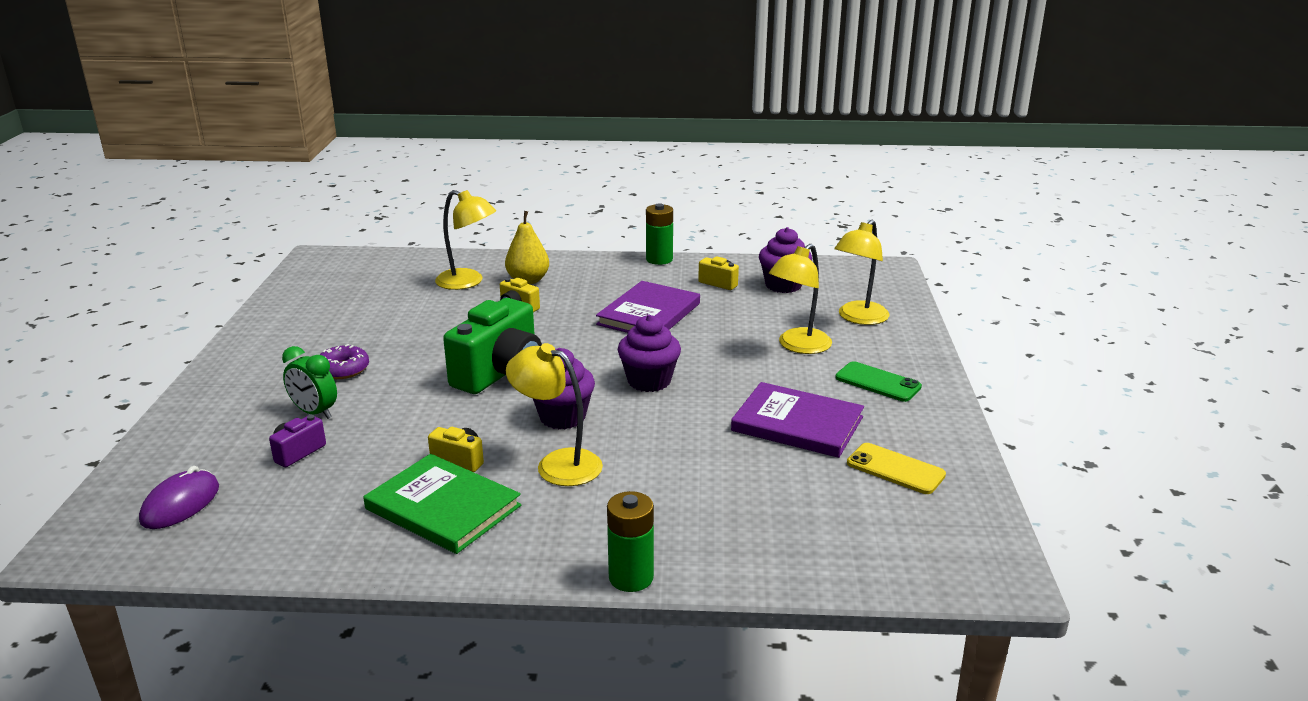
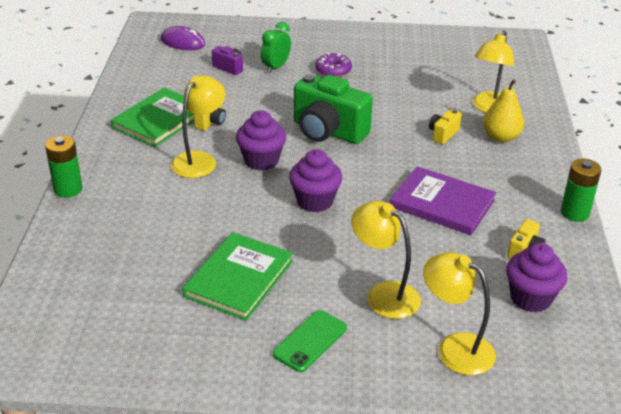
camera: 90 degrees right, 10 degrees up
purple book [731,382,864,458] -> green book [182,232,293,321]
yellow phone [847,443,946,494] -> none

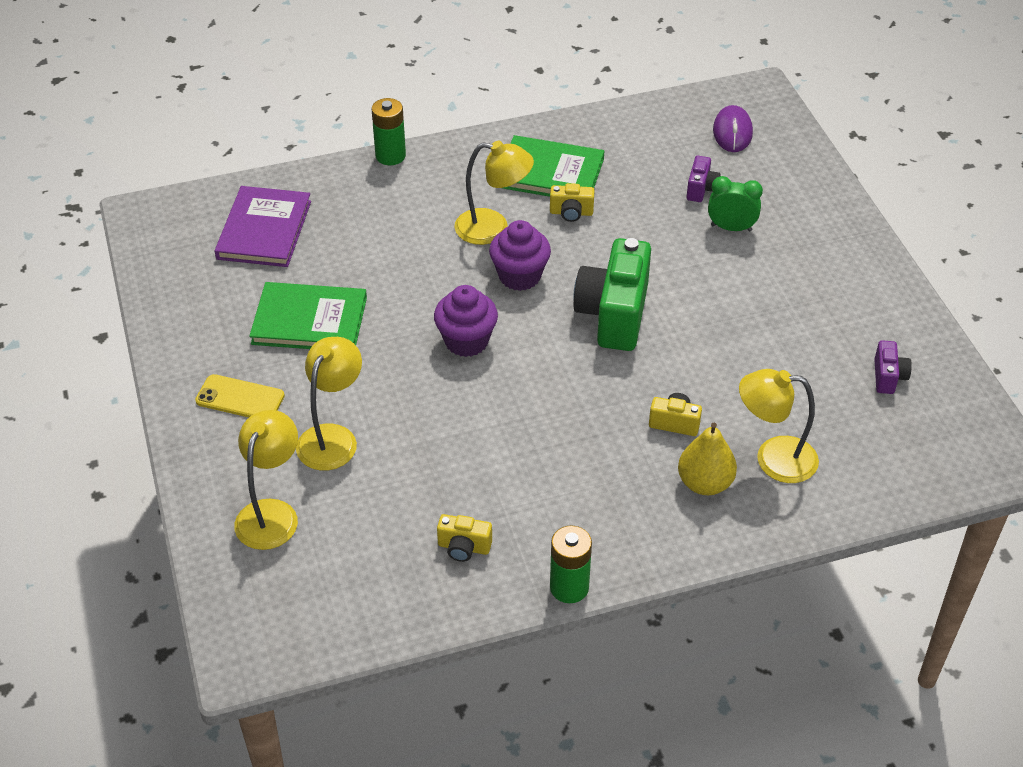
camera: 70 degrees right, 10 degrees up
green phone [273,310,347,372] -> yellow phone [195,374,285,417]
purple donut [315,53,352,77] -> none
purple book [390,166,496,235] -> purple book moved to [215,186,311,267]
purple cupcake [506,243,568,312] -> none
none -> purple camera [874,340,912,394]

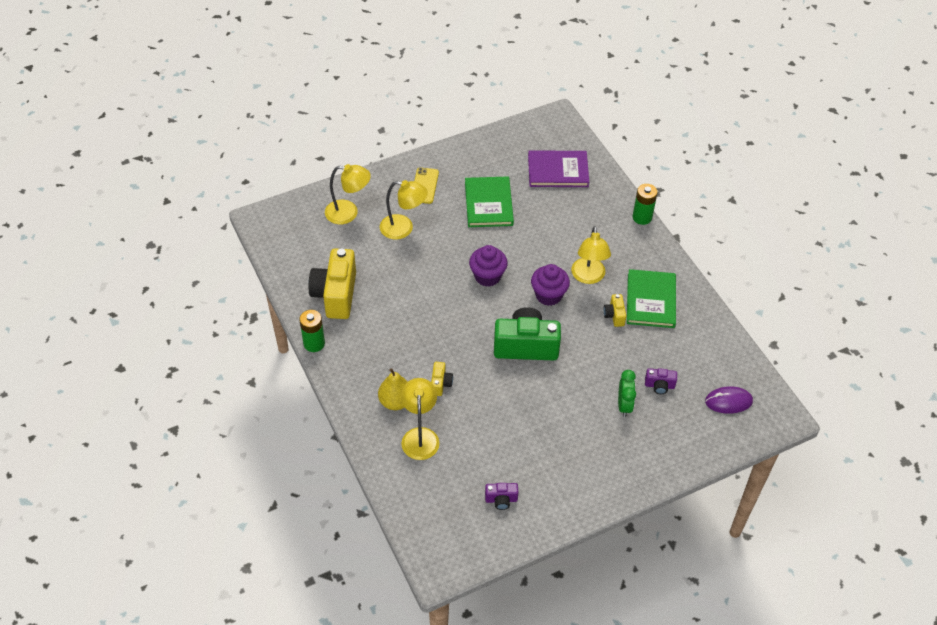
camera: 80 degrees right, 5 degrees up
yellow camera [437,514,492,562] -> yellow camera [308,249,356,319], size x2.17

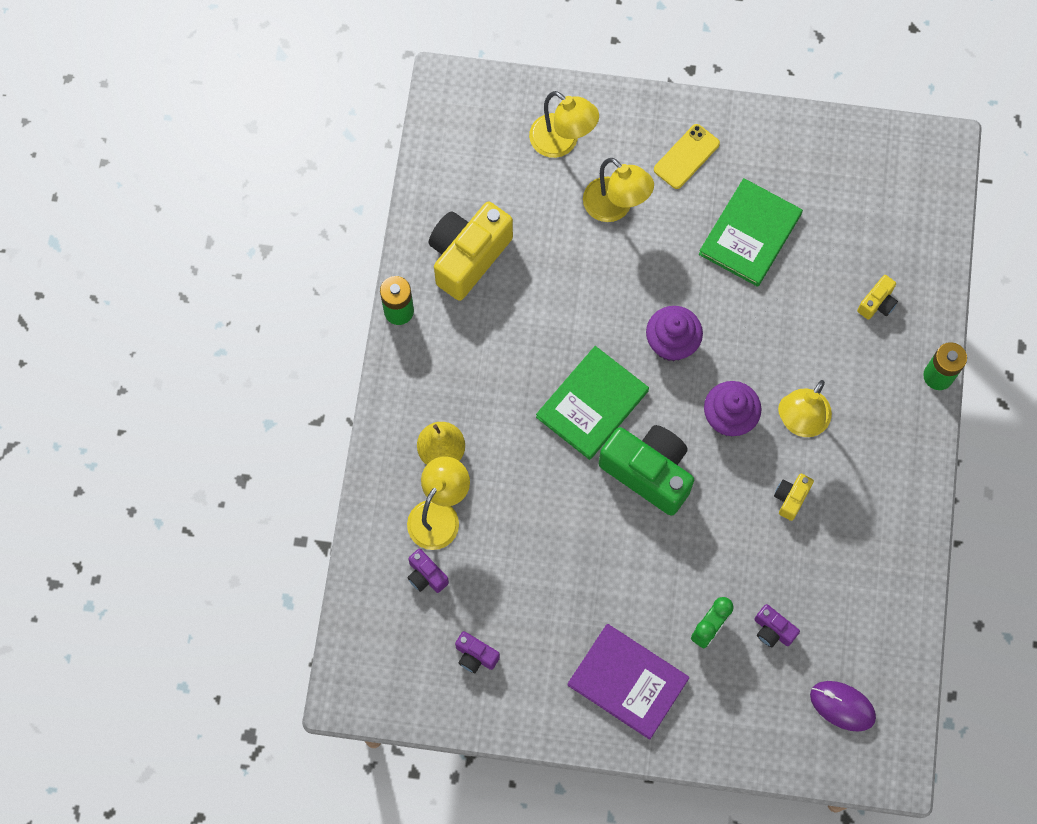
camera: 35 degrees right, 20 degrees up
yellow camera [431,362,453,396] -> yellow camera moved to [857,275,898,320]
purple book [528,150,589,187] -> purple book moved to [568,624,689,740]
green book [627,269,676,328] -> green book moved to [536,346,649,460]
none -> purple camera [407,549,449,593]

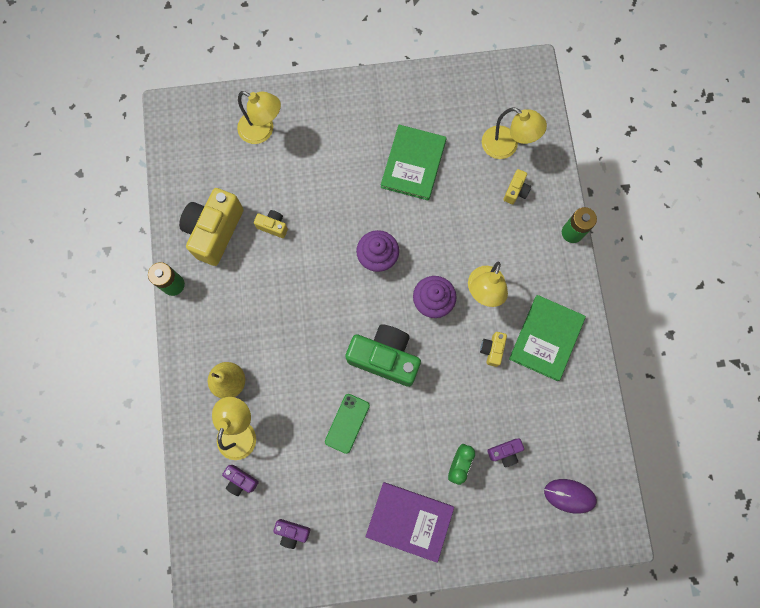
camera: 15 degrees left, 5 degrees up
green book [536,346,649,460] -> green book moved to [509,295,586,381]
yellow lamp [583,158,654,222] -> yellow lamp moved to [482,107,547,159]
yellow phone [654,124,720,189] -> none
purple camera [755,604,800,647] -> purple camera turned 45 degrees counterclockwise [487,439,524,467]
none -> yellow camera [254,210,288,238]
none -> green phone [325,394,370,454]

